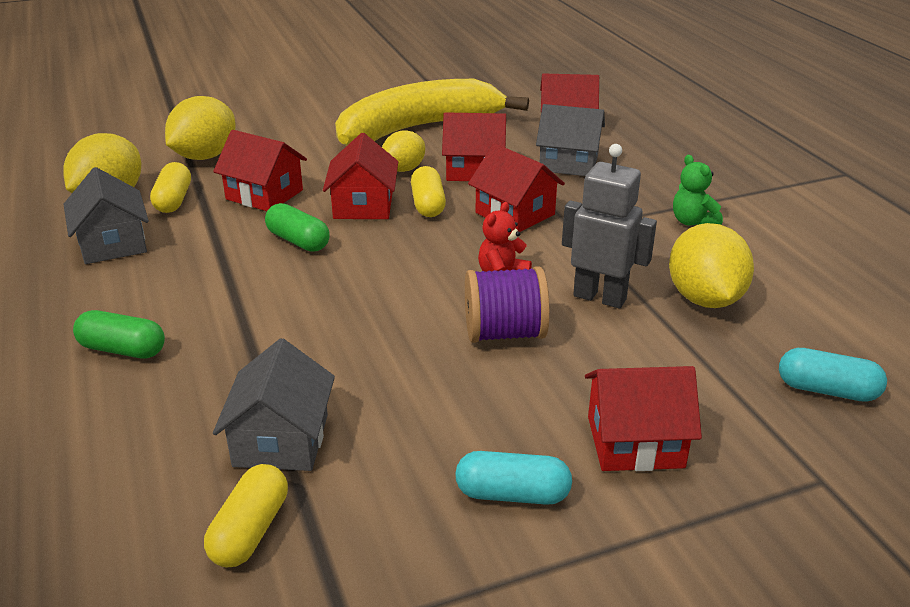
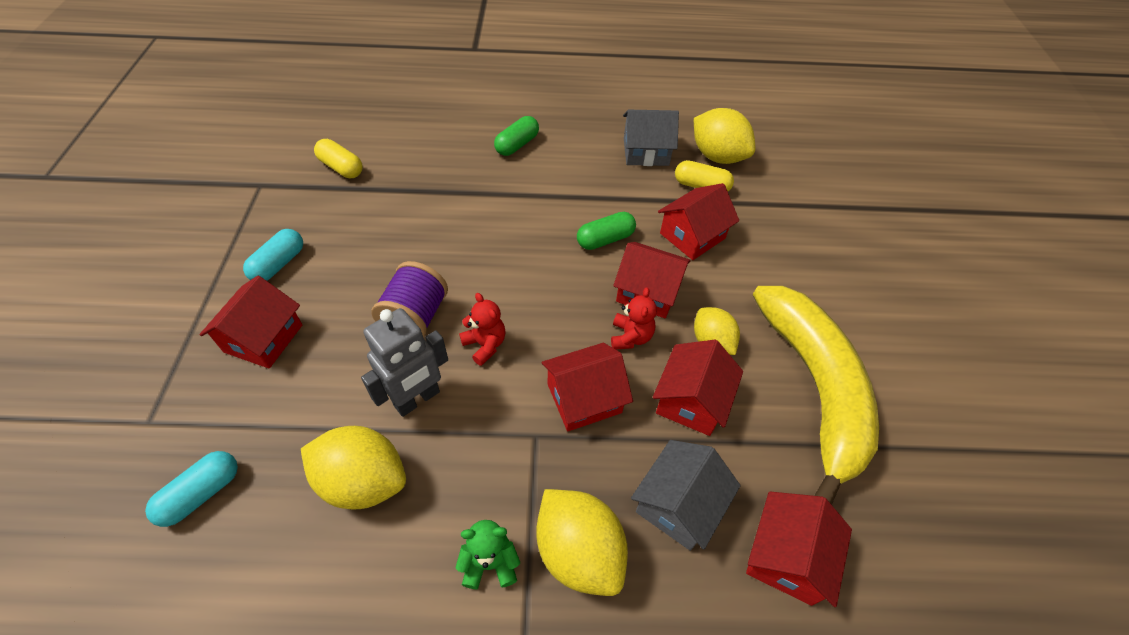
camera: 110 degrees right, 20 degrees up
yellow lemon [165,96,235,160] -> yellow lemon moved to [536,489,628,596]
grey house [213,338,335,471] -> none
yellow capsule [411,166,446,217] -> red teddy bear [611,287,657,350]

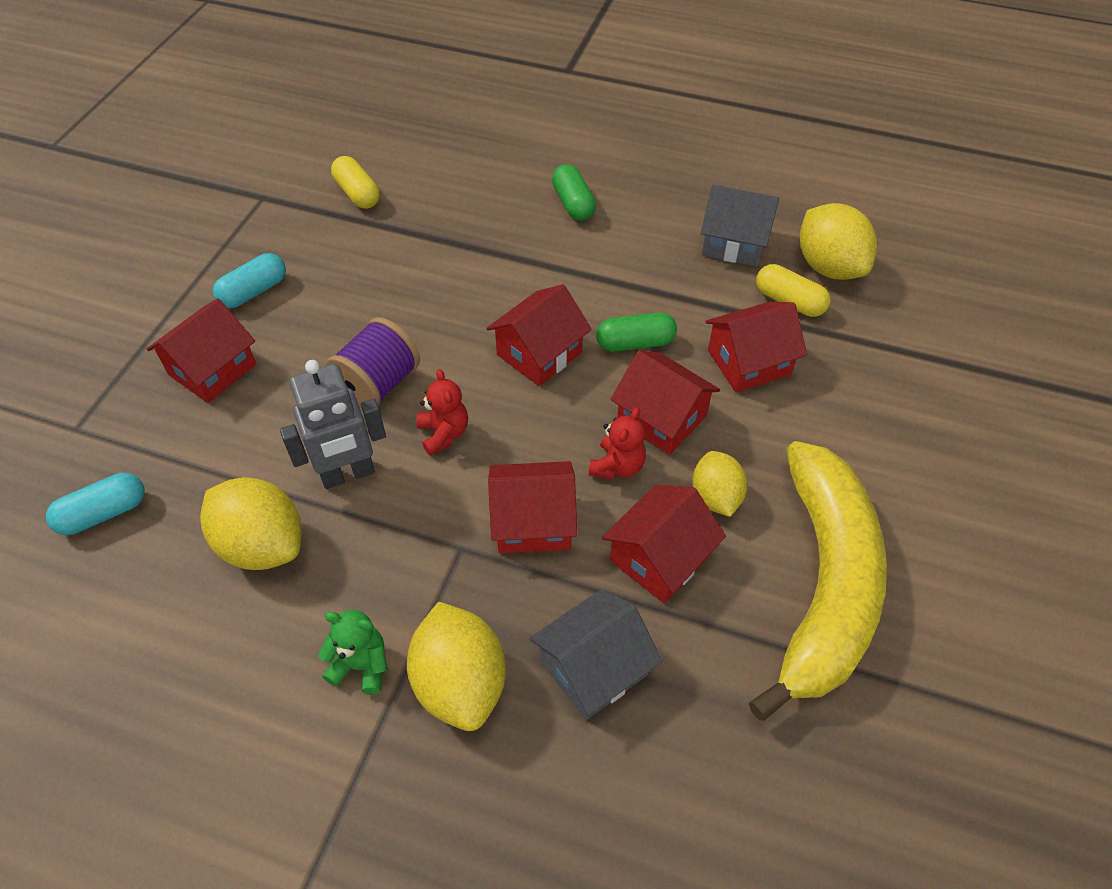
camera: 20 degrees right, 0 degrees up
green capsule [494,116,539,156] -> green capsule turned 75 degrees counterclockwise [552,164,596,221]
red house [746,492,852,607] -> red house moved to [486,284,592,386]

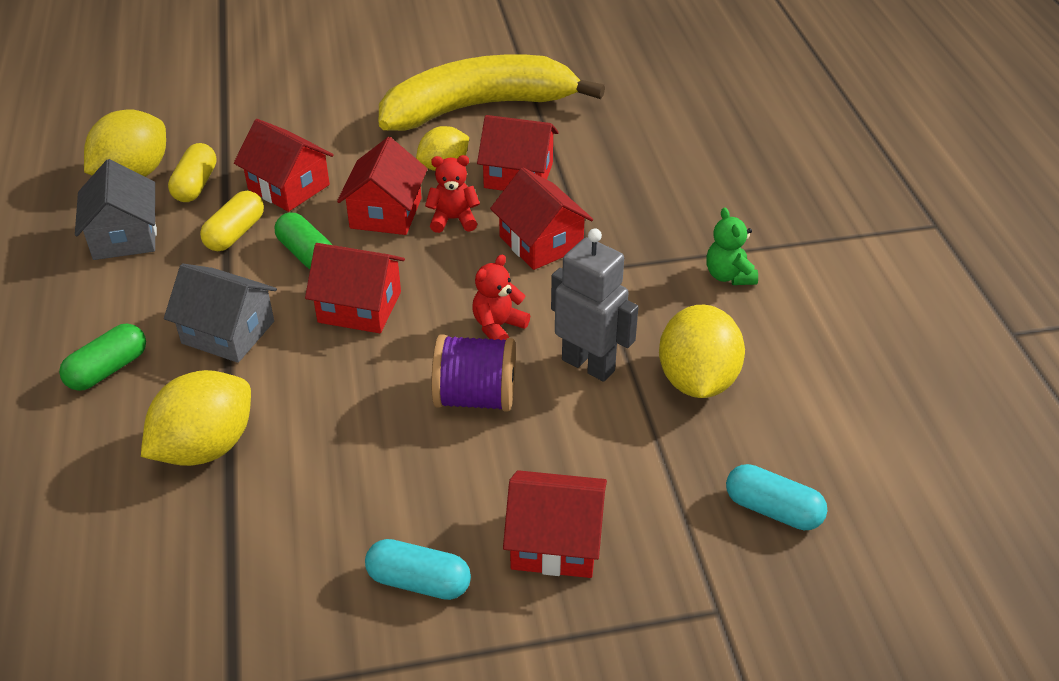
camera: 120 degrees left, 10 degrees down
yellow capsule [331,156,380,209] -> yellow capsule moved to [200,191,264,251]
yellow lemon [407,602,506,731] -> yellow lemon moved to [141,370,251,466]
grey house [530,589,662,720] -> grey house moved to [164,264,277,363]

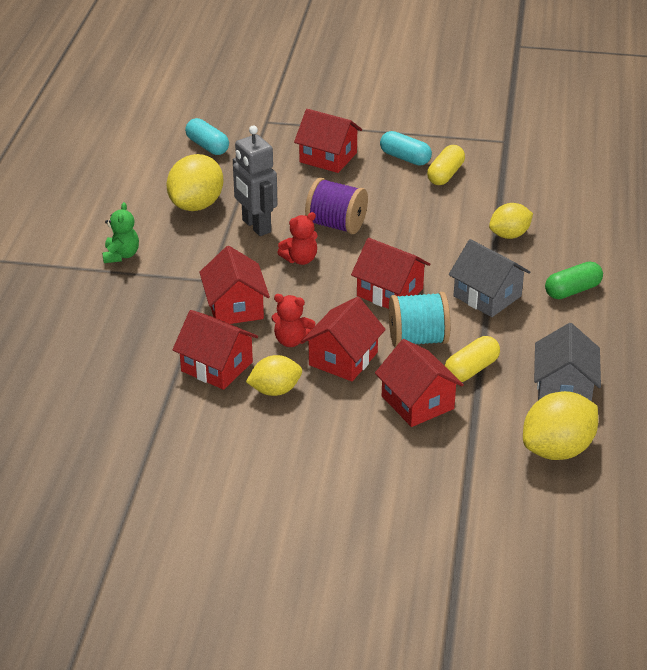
camera: 160 degrees left, 5 degrees down
yellow lemon [141,370,251,466] -> yellow lemon [489,203,533,239], size x0.64
yellow capsule [168,143,217,202] -> yellow capsule moved to [427,145,465,185]
green capsule [275,213,332,269] -> turquoise spool [389,292,450,347]
yellow banana [379,54,605,131] -> none

